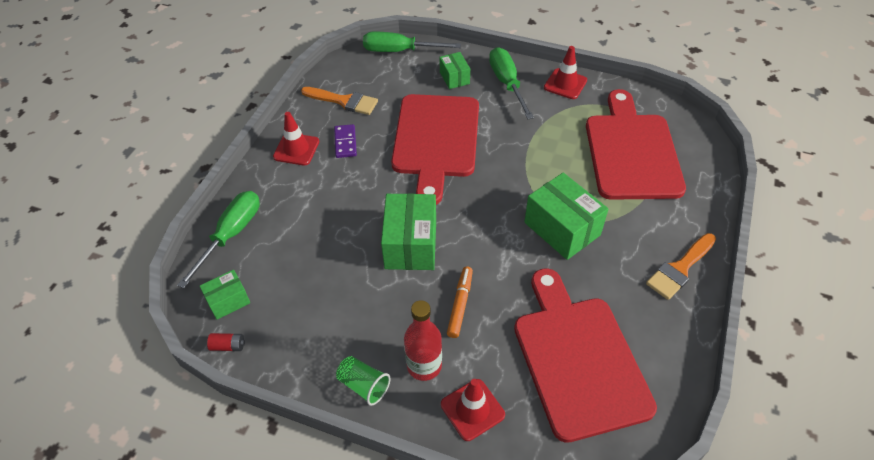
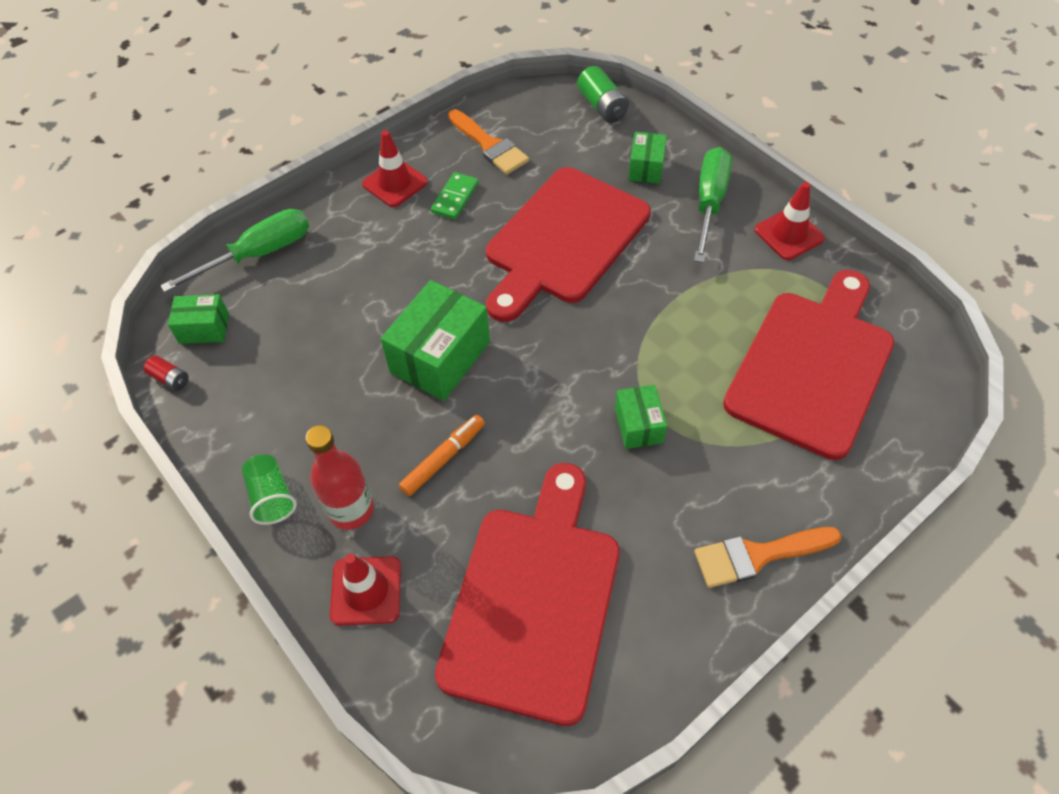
camera: 30 degrees right, 5 degrees up
purple domino [334,124,357,158] -> green domino [431,172,479,220]
green screwdriver [363,32,461,52] -> green battery [577,66,629,123]
green box [524,173,609,260] -> green box [615,385,667,449], size x0.55

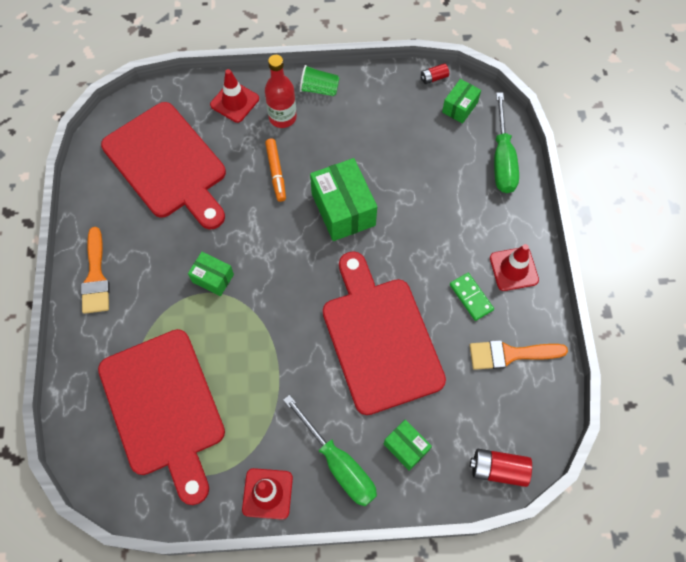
camera: 125 degrees right, 10 degrees up
green battery [577,66,629,123] -> red battery [470,449,532,487]
orange brush [694,527,842,588] -> orange brush turned 150 degrees clockwise [81,227,110,314]

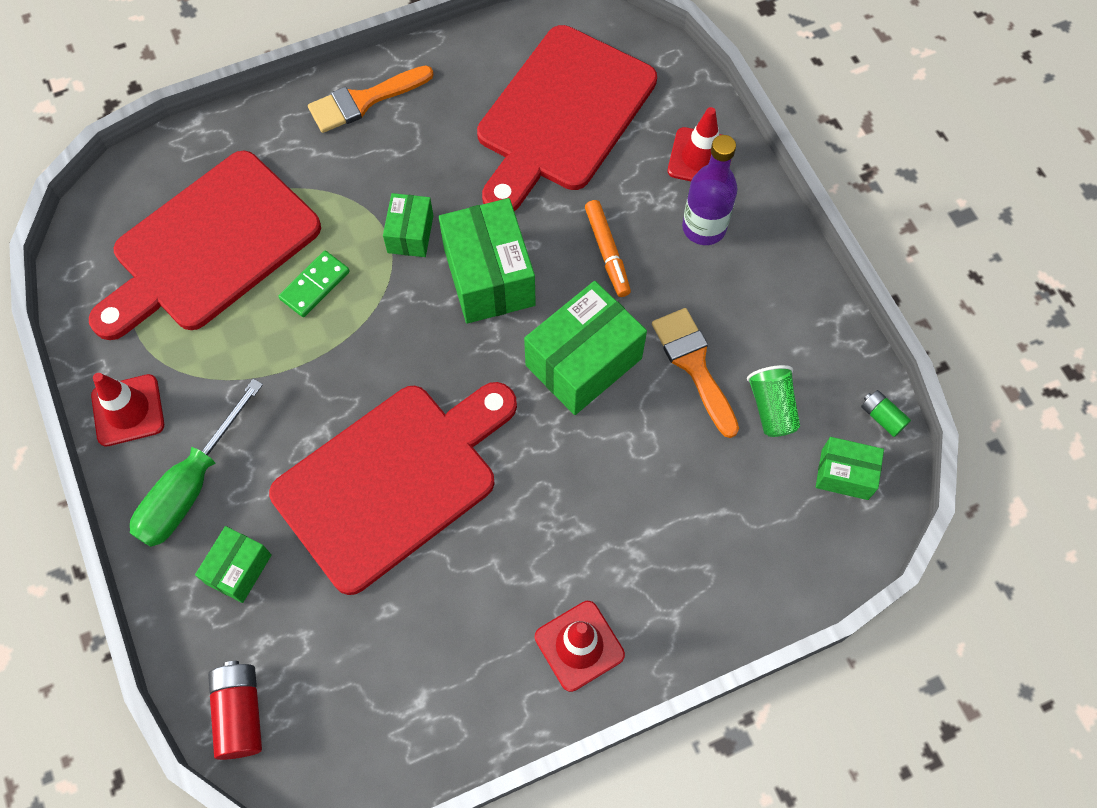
camera: 70 degrees right, 0 degrees up
red bottle [265,55,297,128] -> purple bottle [682,135,738,245]
orange marker [265,139,286,202] -> orange marker turned 75 degrees counterclockwise [585,200,631,297]
green cup [300,65,339,96] -> green cup moved to [747,365,800,437]
red battery [421,63,449,84] -> green battery [861,390,911,437]
green domino [450,273,494,321] -> green domino moved to [279,251,350,317]
orange brush [470,340,568,370] -> orange brush moved to [652,308,739,438]
green screwdriver [494,93,519,193] -> none
none -> green box [439,198,536,324]

